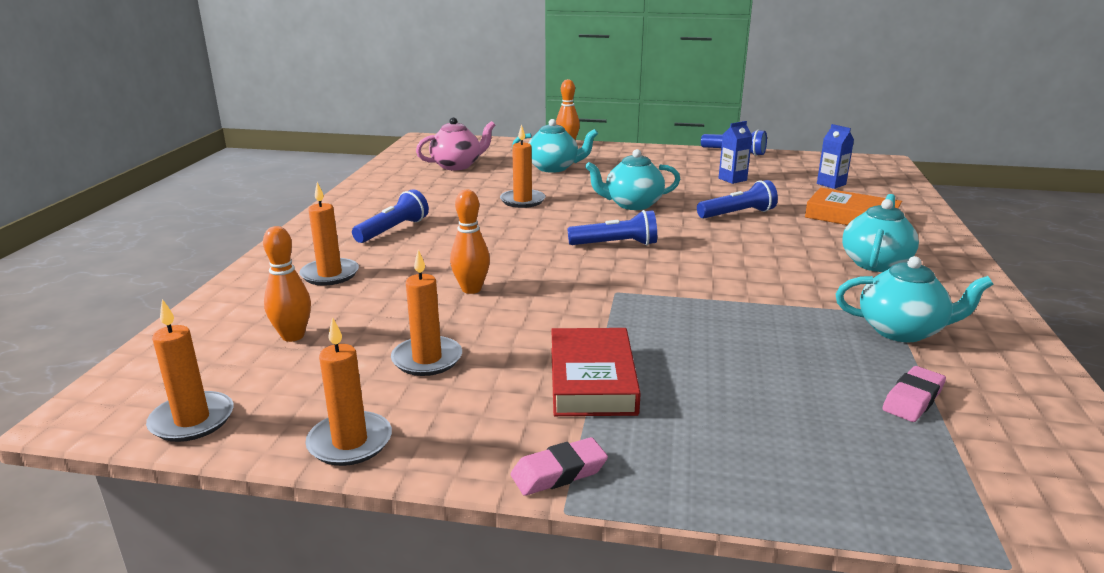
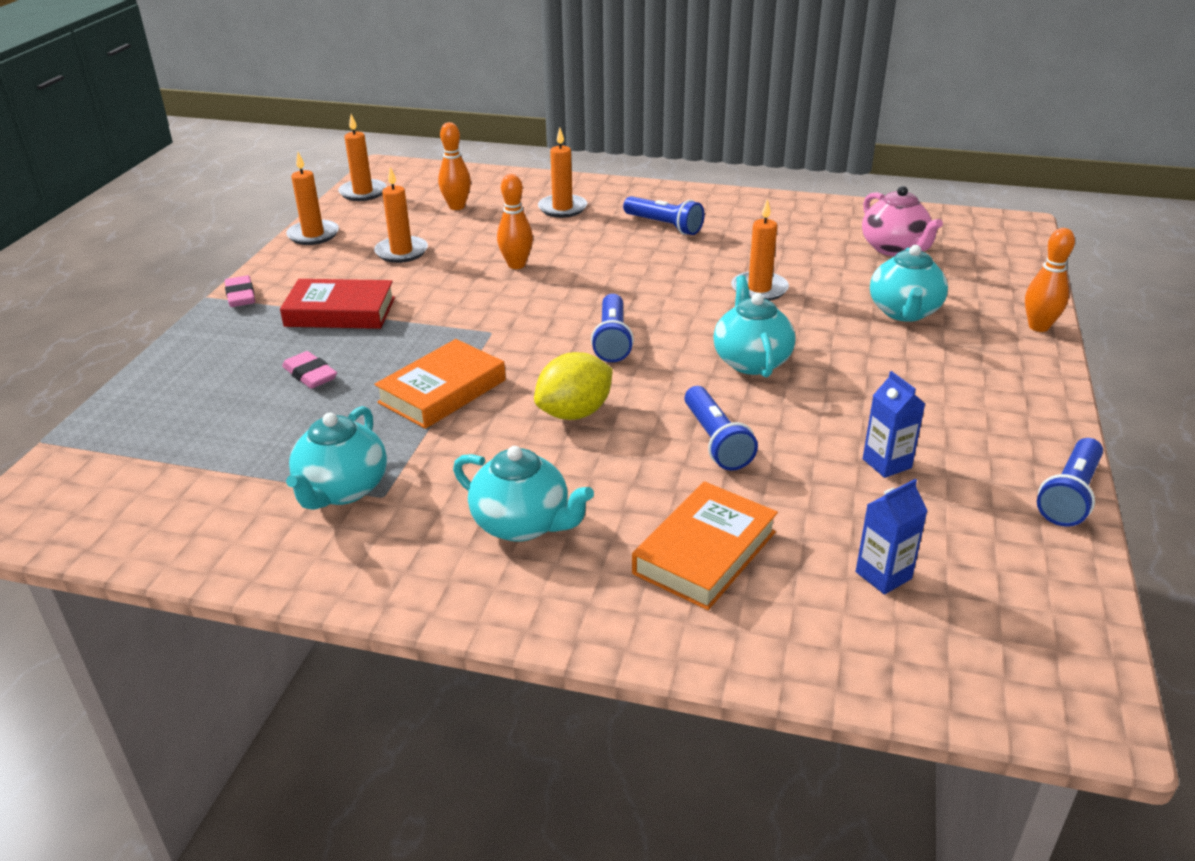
camera: 95 degrees right, 10 degrees up
pink eraser [882,366,946,422] -> pink eraser moved to [282,351,337,389]
none -> orange book [374,339,506,429]
none -> yellow lemon [534,352,613,420]

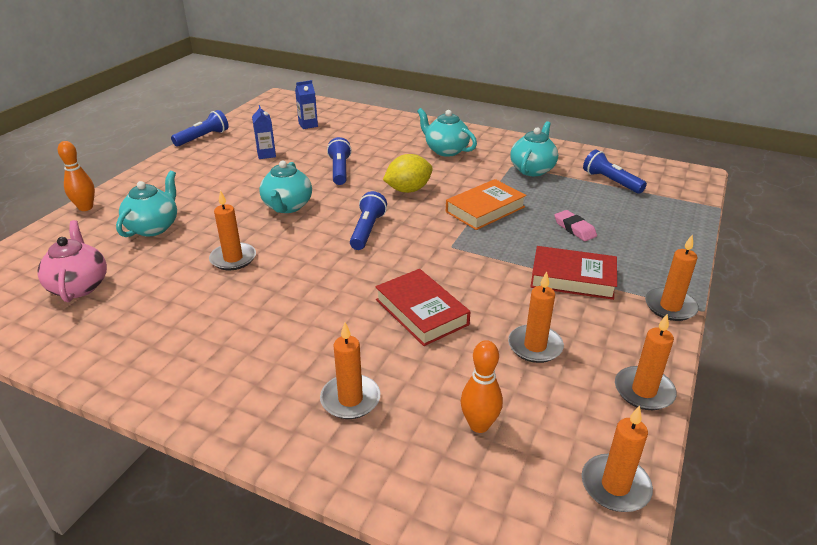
camera: 170 degrees left, 0 degrees up
pink eraser [225,275,255,307] -> orange candle [645,235,699,321]
orange bowling pin [497,174,533,269] -> red book [375,269,470,346]
blue flashlight [623,196,705,235] -> blue flashlight moved to [583,150,647,194]
orange book [632,481,778,610] -> none

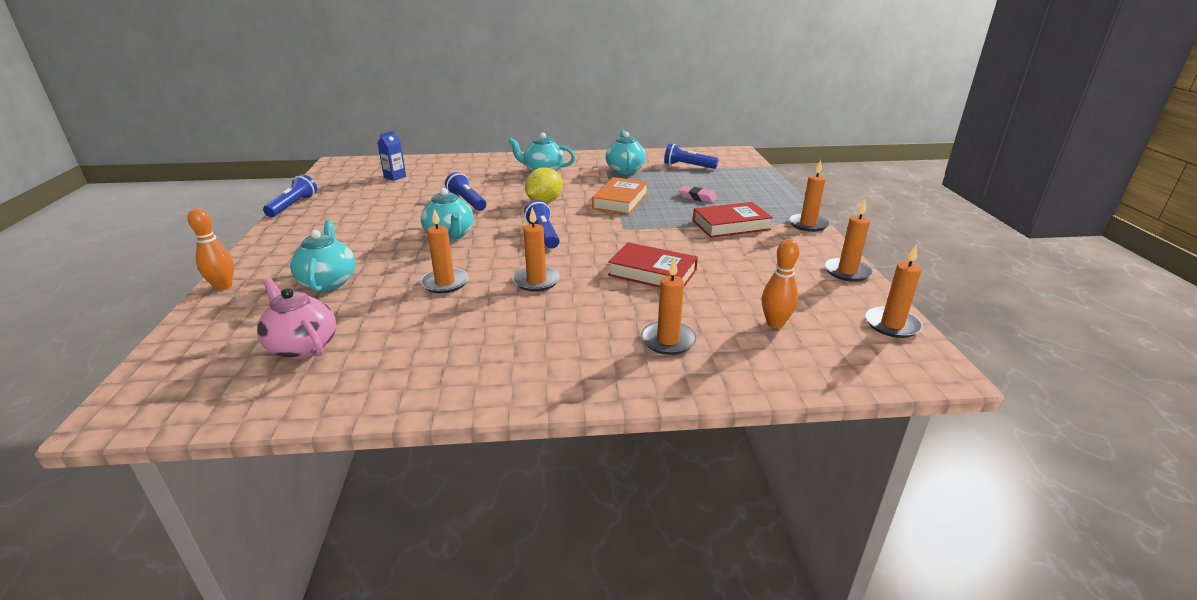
camera: 30 degrees left, 5 degrees down
blue carton [252,105,276,159] -> none
orange candle [508,271,564,363] -> orange candle moved to [513,207,560,292]

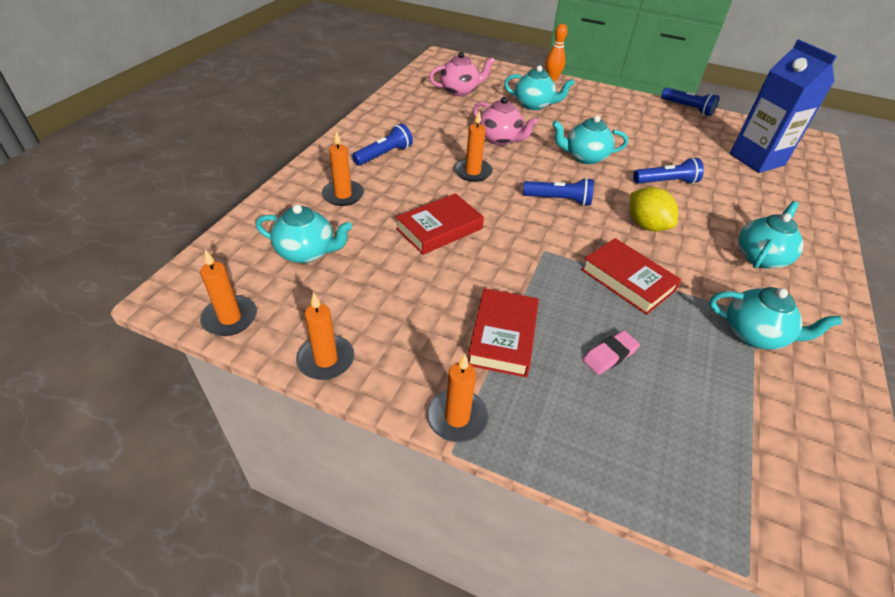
camera: 115 degrees right, 15 degrees up
blue carton [377,131,406,181] -> blue carton [730,39,837,173], size x2.23
orange candle [420,209,469,293] -> pink teapot [473,97,538,145]
orange book [592,177,648,214] -> red book [581,238,682,315]
blue flashlight [664,144,719,169] -> blue flashlight moved to [352,123,413,165]
orange bowling pin [762,239,799,328] -> turquoise teapot [256,204,352,263]

